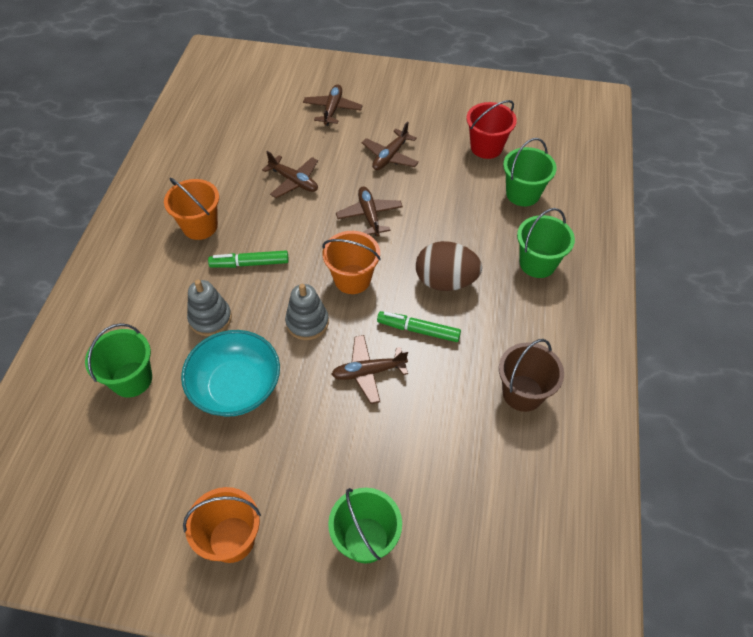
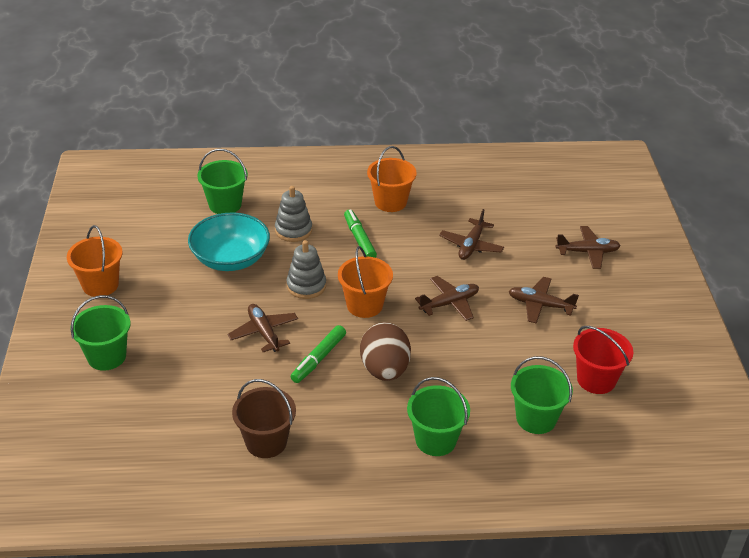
camera: 75 degrees right, 15 degrees down
green marker [377,311,461,342] -> green marker turned 150 degrees counterclockwise [291,325,346,383]

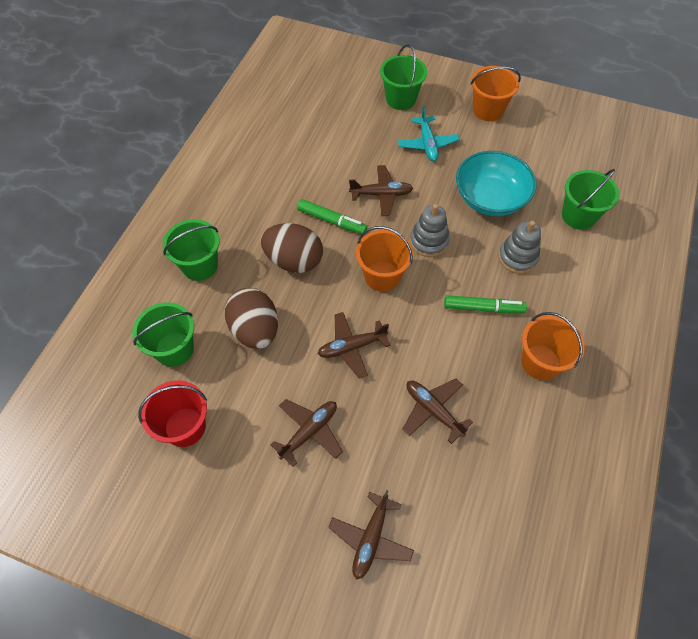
camera: 115 degrees right, 20 degrees up
brown bucket [232,379,296,458] -> none
green marker [291,325,346,383] -> green marker turned 150 degrees clockwise [297,199,367,234]
brown plane [415,276,479,321] -> brown plane turned 75 degrees clockwise [318,312,390,378]
none -> brown egg [225,288,278,349]
none -> turquoise plane [398,106,460,161]

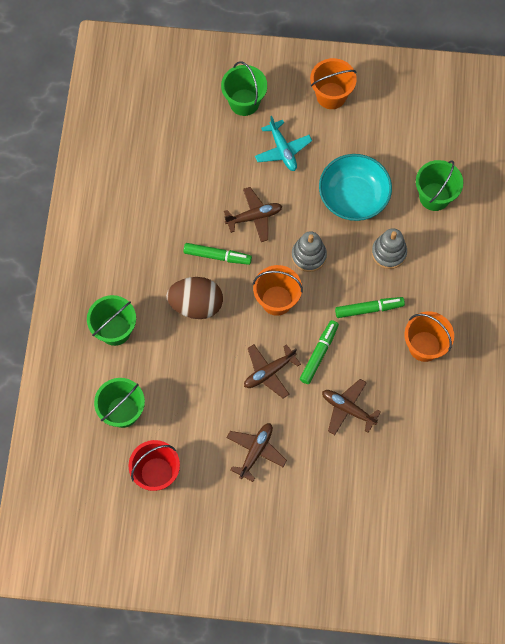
camera: 15 degrees left, 10 degrees up
brown egg [225,288,278,349] -> none
brown plane [328,490,414,580] -> none
none -> green marker [300,320,339,384]

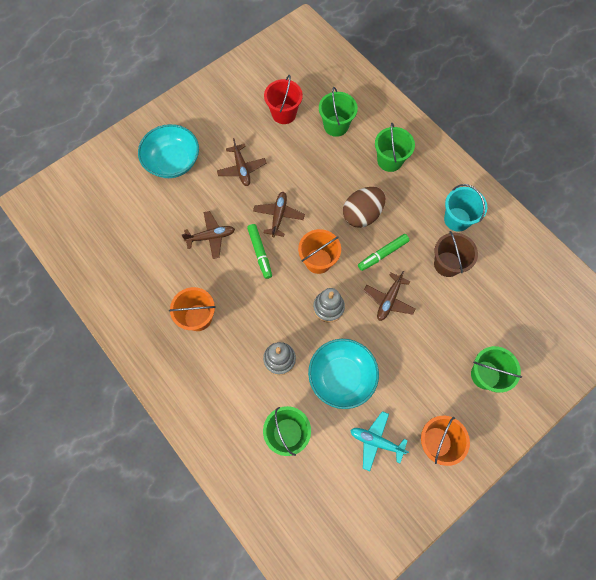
camera: 135 degrees right, 0 degrees up
turquoise plane [255,116,312,171] -> turquoise plane moved to [350,411,409,471]
green marker [335,297,405,318] -> none
none -> turquoise bowl [138,124,199,178]
none -> brown bucket [434,231,478,277]
none -> turquoise bucket [444,184,487,232]

